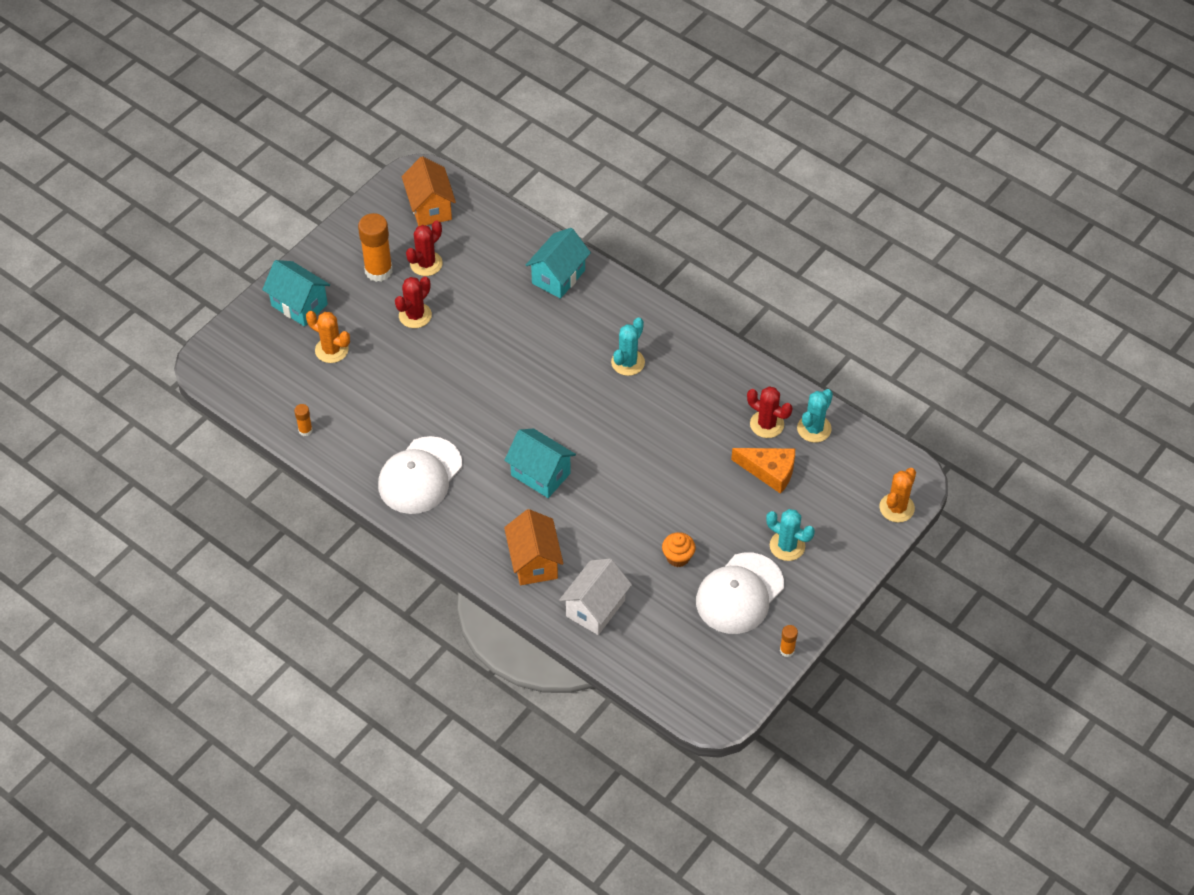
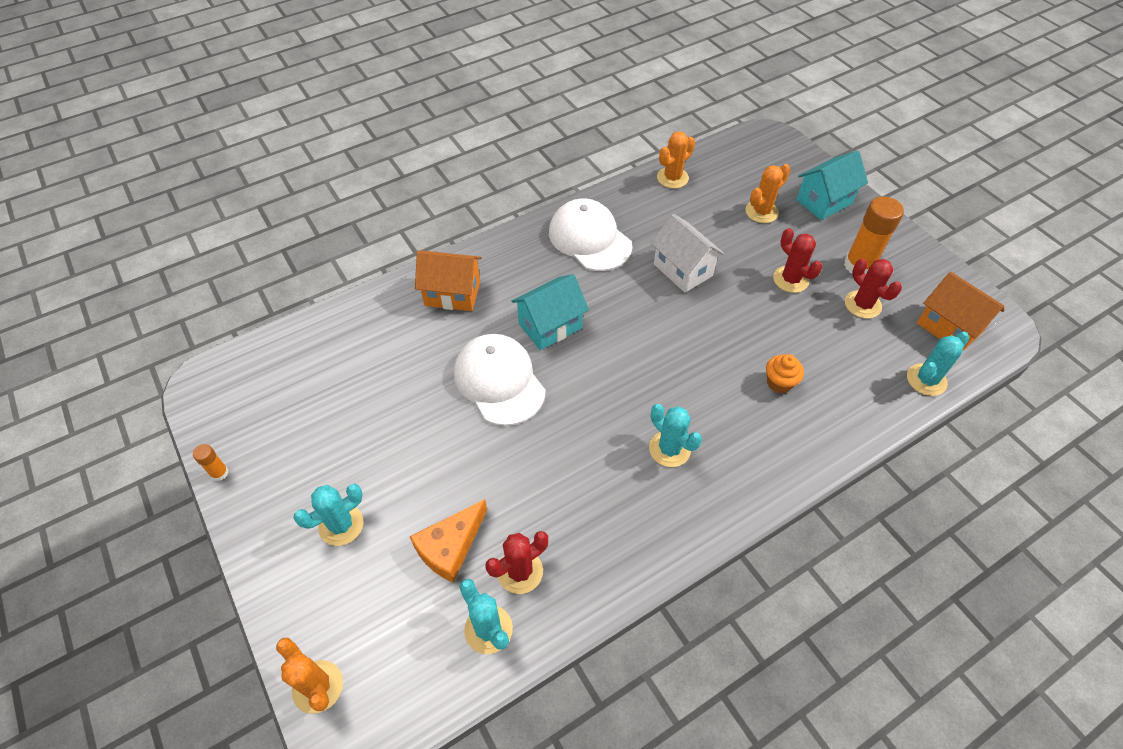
camera: 110 degrees right, 0 degrees up
orange glue stick [294,404,313,436] -> orange cactus [657,131,695,189]
orange house [402,156,456,226] -> orange house turned 45 degrees clockwise [917,272,1005,352]
turquoise house [526,228,591,299] -> none
white house [559,559,632,635] -> white house moved to [651,214,725,293]
orange cupcake [662,532,696,567] -> orange cupcake moved to [766,354,804,393]
white cap [696,553,784,634] -> white cap moved to [454,334,546,426]
none -> turquoise cactus [907,332,969,396]

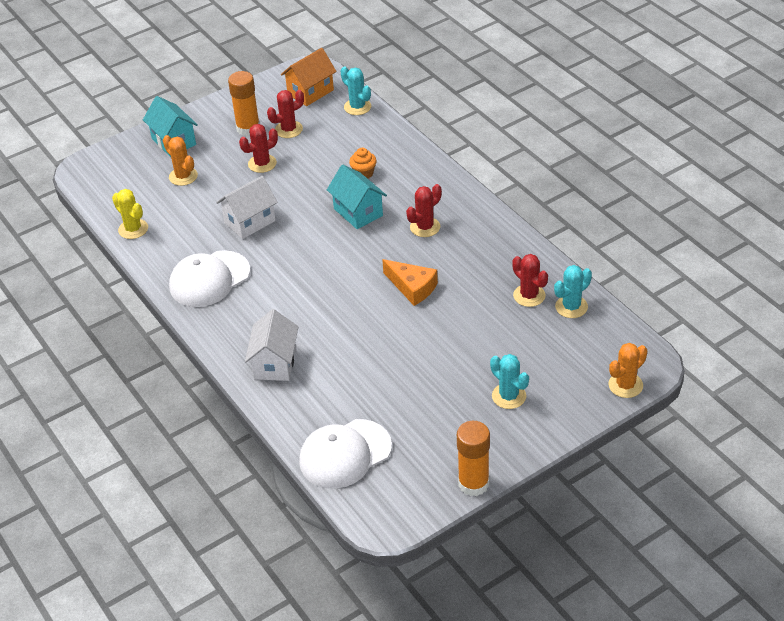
camera: 90 degrees left, 10 degrees down
orange glue stick [193,444,229,481] -> orange glue stick [457,421,490,496], size x2.10
orange cheese [410,499,487,583] -> orange cheese moved to [382,259,438,306]
orange house [415,250,482,311] -> white house [245,309,298,381]
white cap [454,334,546,426] -> white cap moved to [299,419,392,489]
turquoise house [511,274,589,350] -> turquoise house moved to [327,165,387,229]
turquoise cactus [649,404,702,467] -> red cactus [406,184,442,237]
orange cactus [657,131,695,189] -> yellow cactus [112,189,148,239]

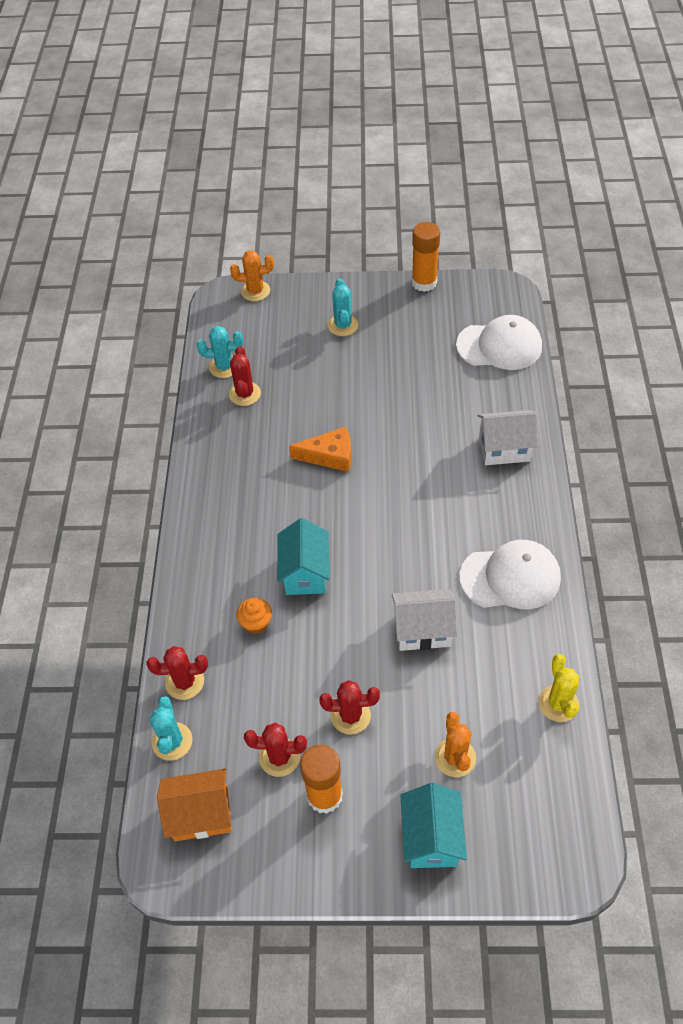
camera: 145 degrees left, 10 degrees up
white house [245,309,298,381] -> white house turned 45 degrees clockwise [477,410,538,465]
orange cheese [382,259,438,306] -> orange cheese turned 105 degrees clockwise [289,427,351,472]
red cactus [406,184,442,237] -> red cactus moved to [146,646,208,700]

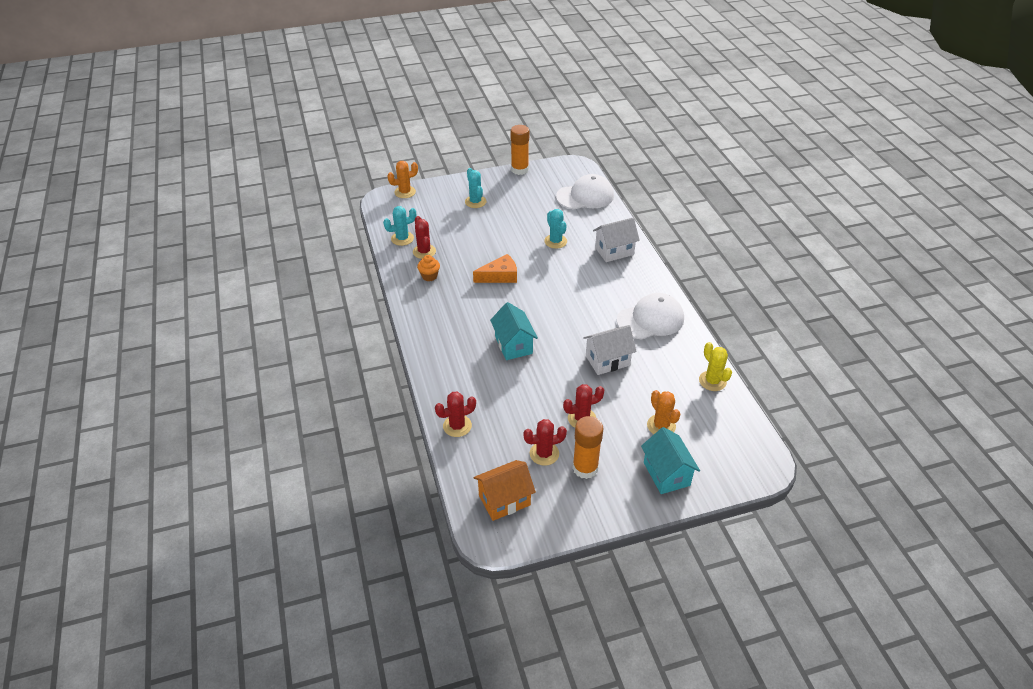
camera: 20 degrees left, 10 degrees down
turquoise cactus [150,696,193,761] -> turquoise cactus moved to [544,209,567,249]
orange cupcake [236,598,272,634] -> orange cupcake moved to [417,255,440,281]

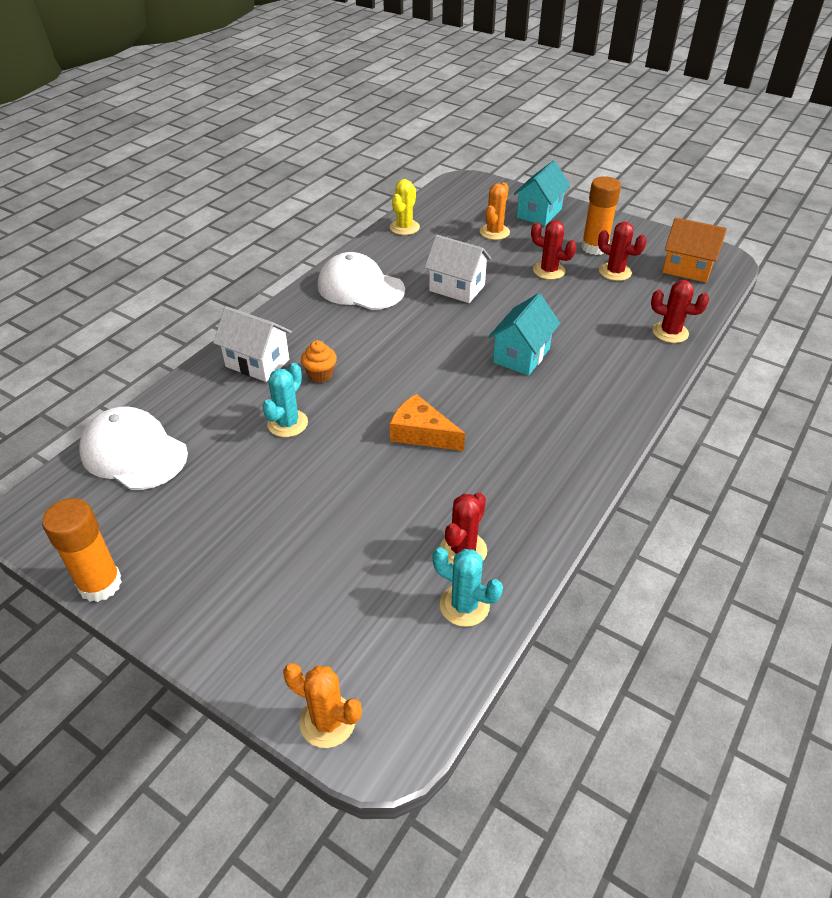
camera: 130 degrees left, 0 degrees up
orange cupcake [417,255,440,281] -> orange cupcake moved to [301,340,337,383]
turquoise cactus [465,168,486,208] -> none

